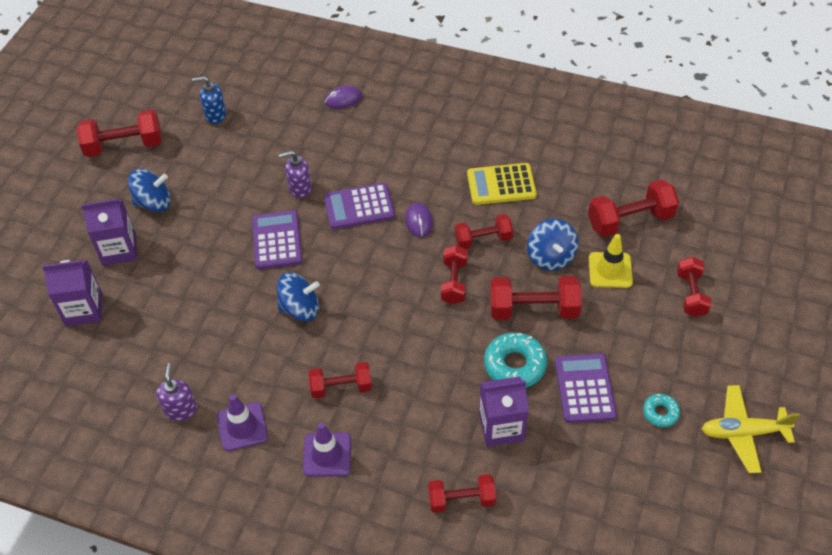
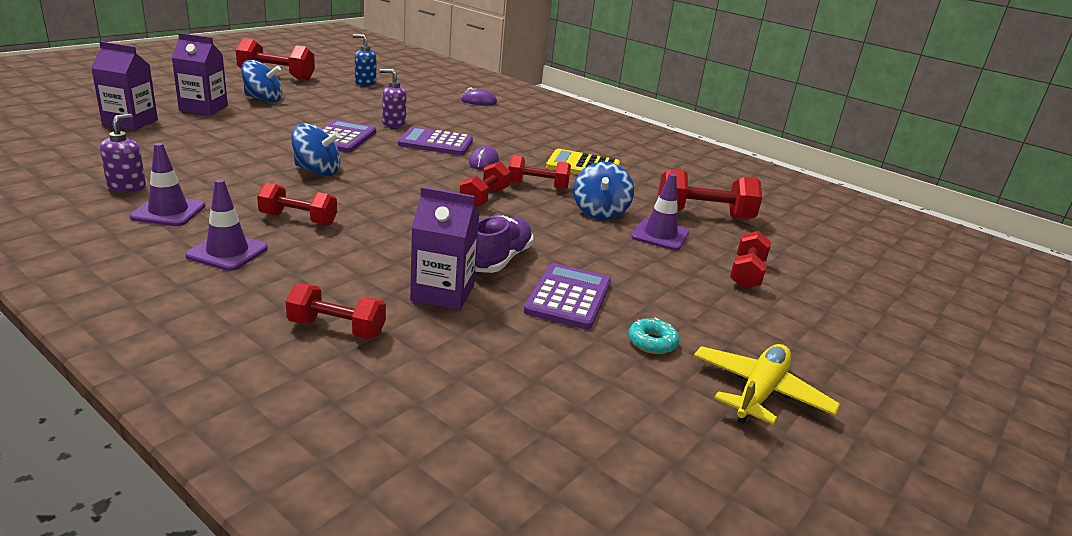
camera: 15 degrees right, 25 degrees down
turquoise donut [484,332,547,388] -> purple shoe [475,215,533,273]
red dumbbell [490,276,582,320] -> none
yellow traffic cone [589,234,633,288] -> purple traffic cone [631,173,689,251]
yellow plane [702,385,800,473] -> yellow plane turned 105 degrees clockwise [694,344,840,425]

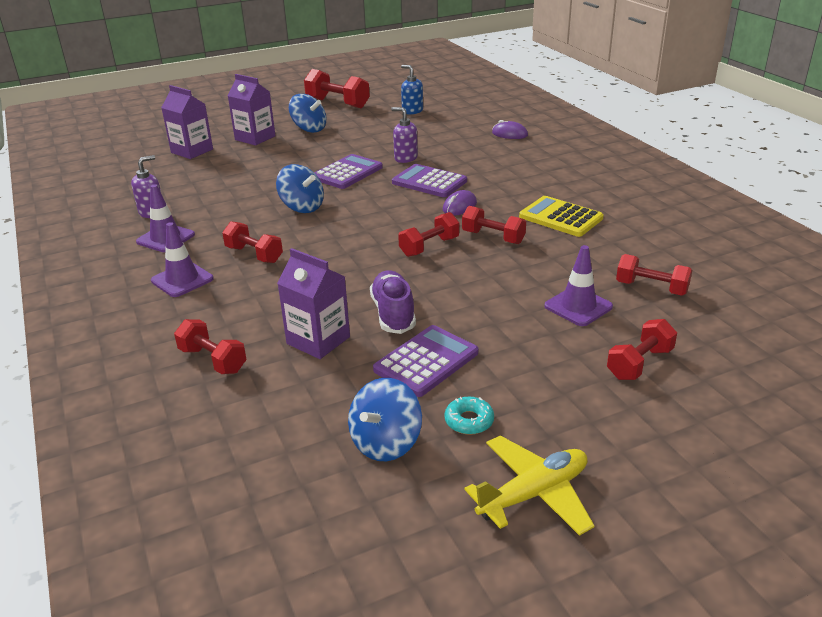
camera: 30 degrees right, 5 degrees up
purple shoe [475,215,533,273] -> purple shoe turned 60 degrees counterclockwise [370,270,416,334]
blue spinning top [573,162,634,220] -> blue spinning top moved to [348,378,422,461]
red dumbbell [658,169,762,220] -> red dumbbell [616,254,692,296], size x0.66

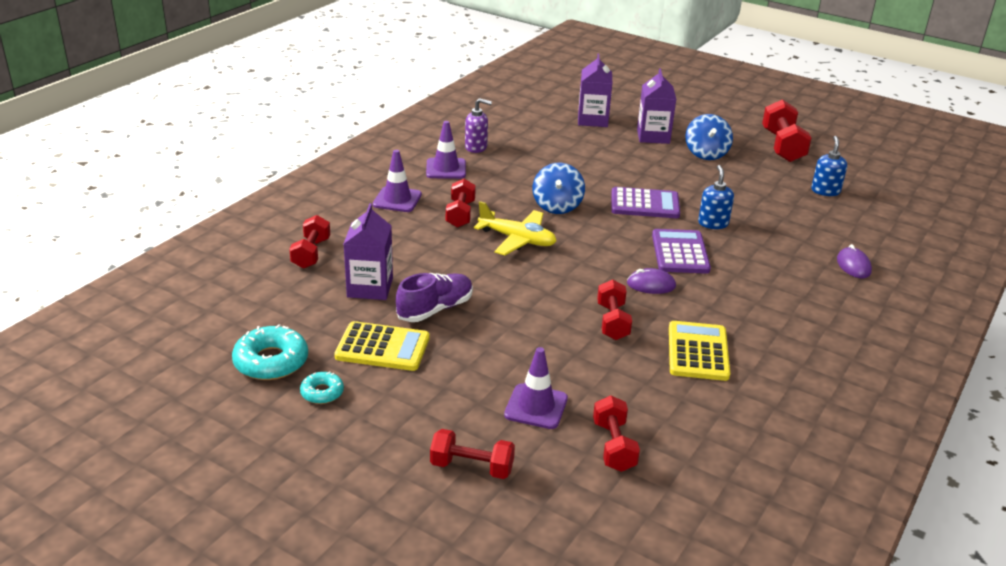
camera: 55 degrees right, 0 degrees up
blue spinning top [348,378,422,461] -> turquoise donut [232,324,308,380]
purple calculator [373,325,478,397] -> yellow calculator [334,321,429,371]
purple soap dispenser [391,107,418,163] -> blue soap dispenser [698,165,734,229]
red dumbbell [398,212,459,257] -> none
yellow plane [464,435,594,536] -> yellow plane moved to [474,201,556,255]

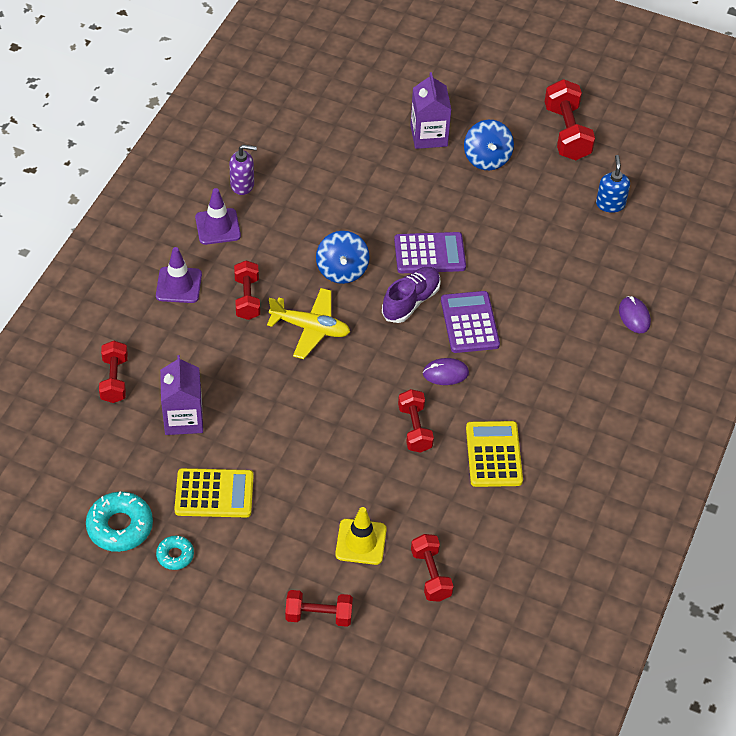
camera: 10 degrees left, 20 degrees up
purple shoe [396,273,473,322] -> purple shoe moved to [382,267,441,323]
purple traffic cone [504,347,568,429] -> yellow traffic cone [335,507,387,565]
purple carton [578,54,612,127] -> none
blue soap dispenser [698,165,734,229] -> none

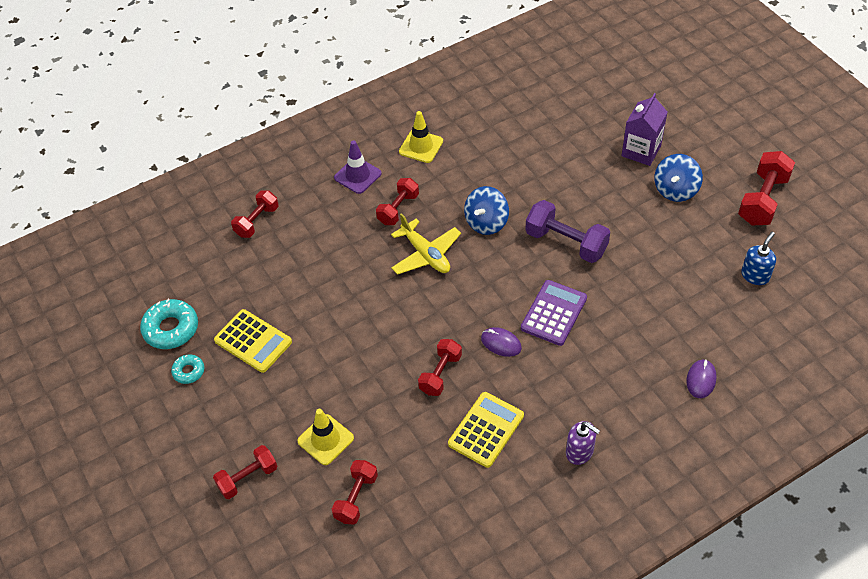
camera: 40 degrees right, 0 degrees up
purple carton [160,355,203,435] -> none
purple traffic cone [195,188,241,245] -> yellow traffic cone [399,111,443,163]
purple soap dispenser [229,145,257,195] -> purple soap dispenser moved to [566,421,600,465]
red dumbbell [285,590,353,627] -> red dumbbell turned 75 degrees counterclockwise [213,445,277,499]
purple shoe [382,267,441,323] -> none
purple calculator [394,232,466,273] -> purple dumbbell [525,200,610,263]

